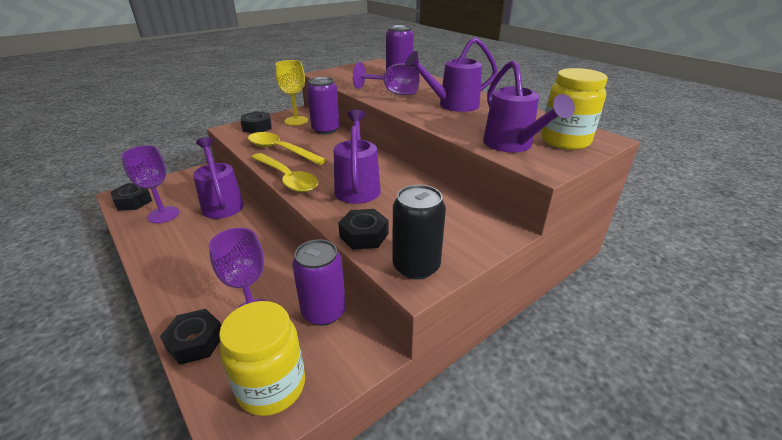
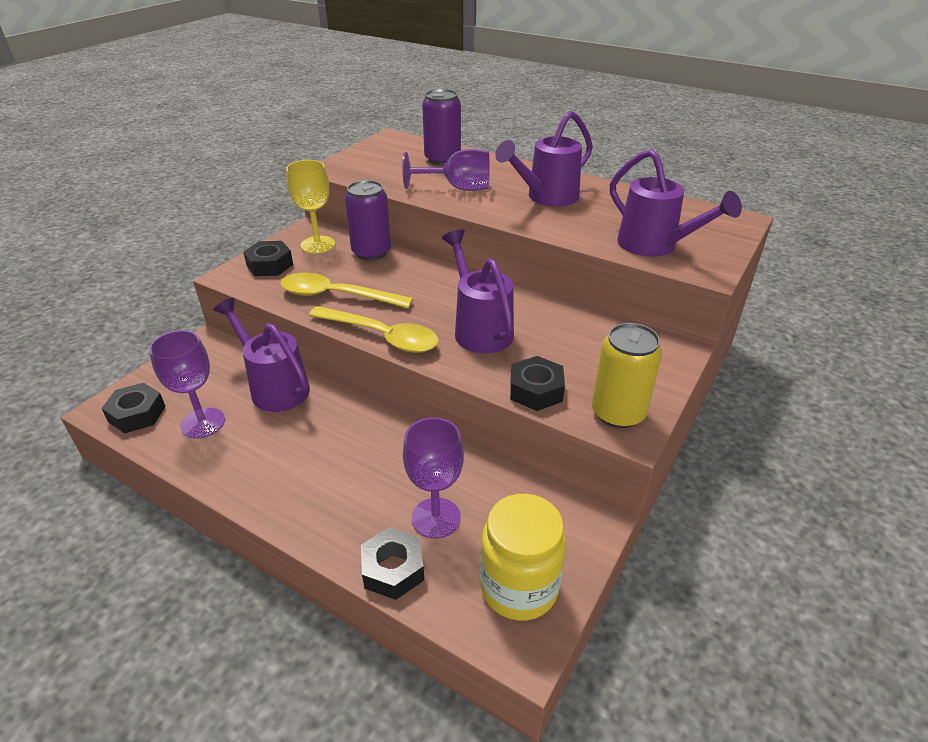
camera: 20 degrees left, 5 degrees up
purple can [292,239,346,326] -> none
black can [393,185,446,279] -> yellow can [592,323,662,428]
yellow jar [541,68,608,150] -> none

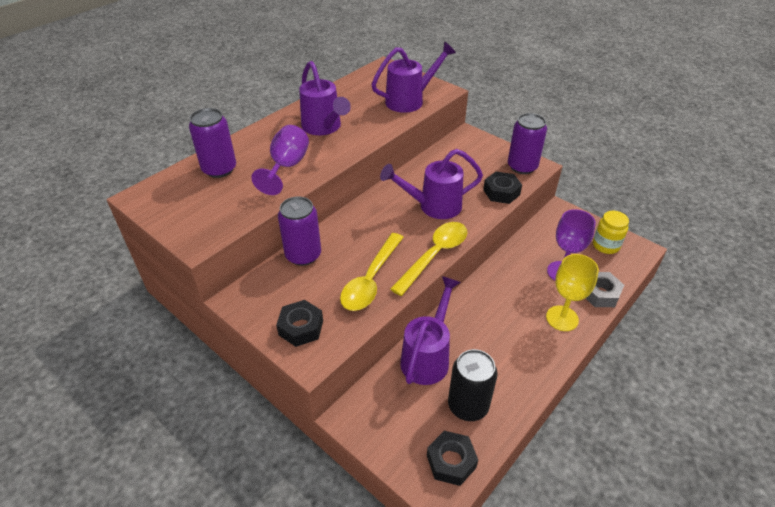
camera: 80 degrees left, 5 degrees up
purple goblet [149,330,225,438] -> black can [448,349,498,421]
purple watering can [213,298,310,412] -> purple watering can turned 150 degrees clockwise [400,276,461,385]
yellow goblet [286,160,335,254] -> yellow goblet moved to [546,254,599,331]
black nut [361,527,424,600] -> grey nut [586,272,624,307]
yellow jar [480,494,567,621] -> yellow jar [593,211,629,254], size x0.66
yellow can [592,323,662,428] -> purple can [508,113,547,174]

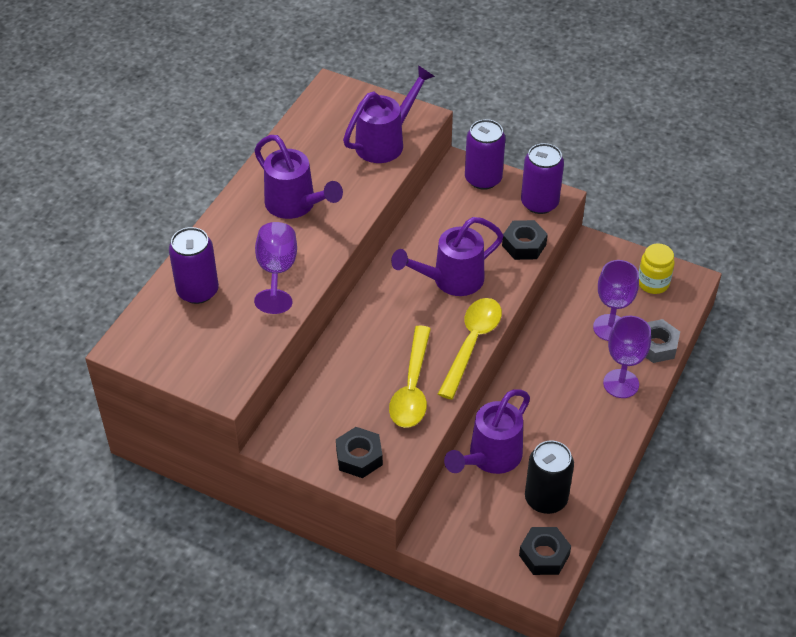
camera: 15 degrees left, 5 degrees up
purple can [278,197,321,266] -> purple can moved to [465,119,506,190]
purple watering can [400,276,461,385] -> purple watering can turned 150 degrees counterclockwise [444,389,530,474]
yellow goblet [546,254,599,331] -> purple goblet [603,316,651,398]

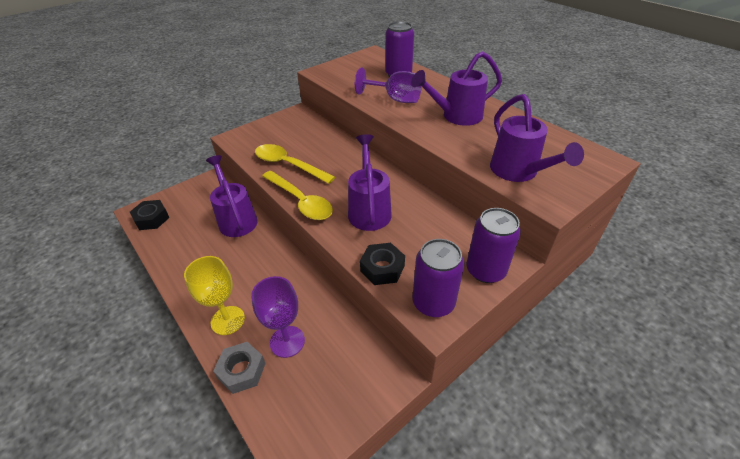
camera: 115 degrees right, 5 degrees down
black nut [336,427,383,478] -> none
black can [525,440,574,514] -> none
purple goblet [603,316,651,398] -> yellow goblet [184,256,245,335]
yellow jar [639,244,674,294] -> none

